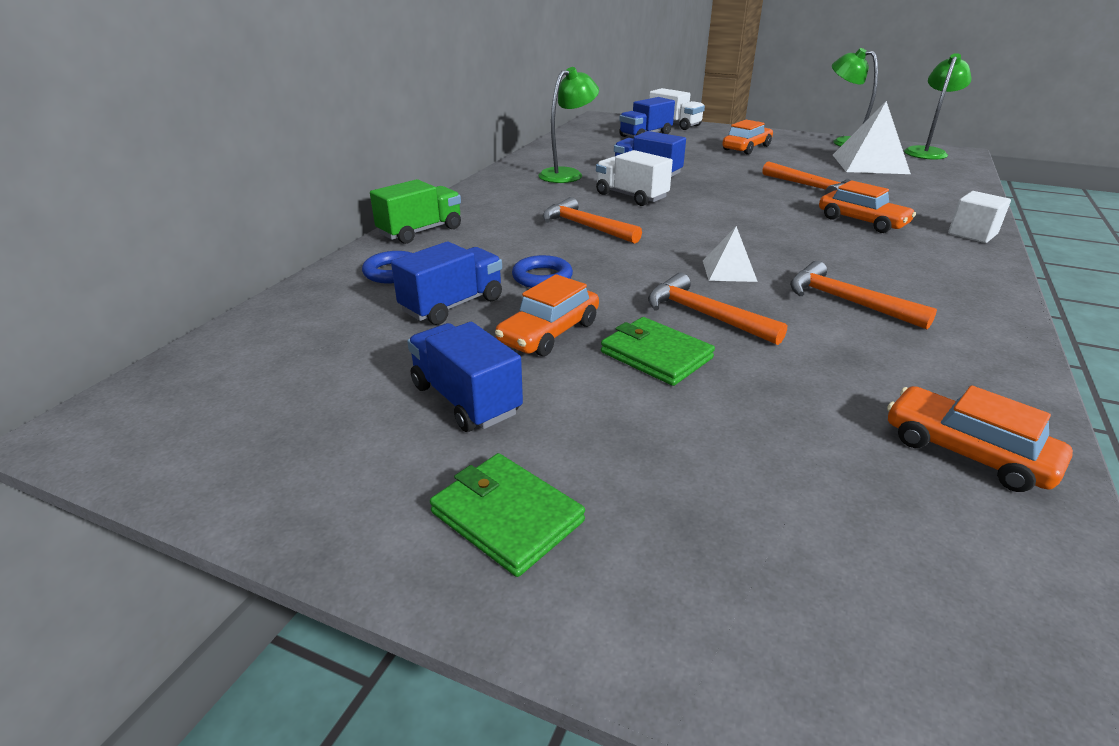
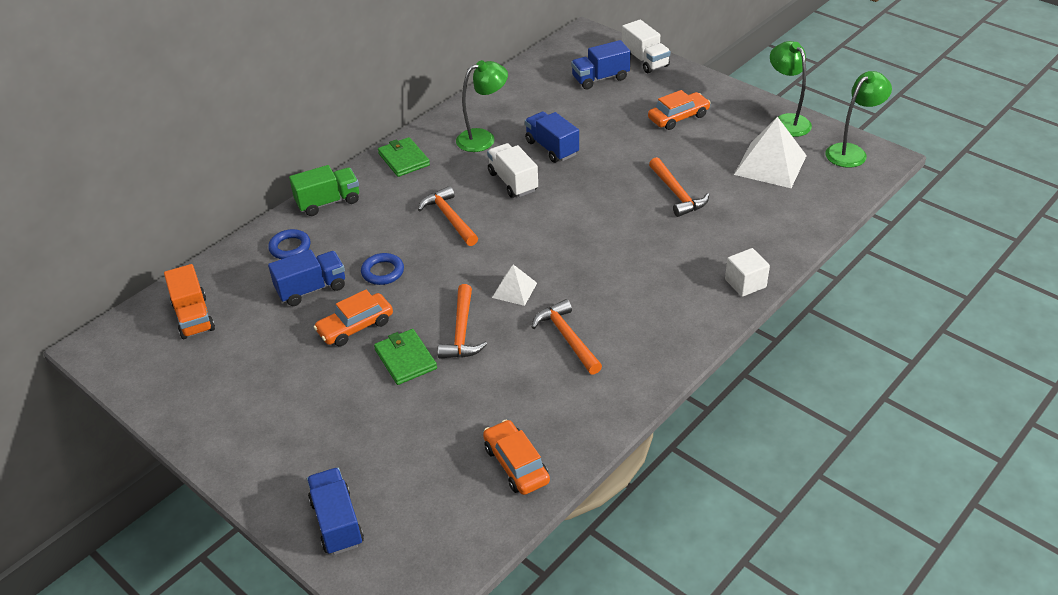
camera: 20 degrees right, 10 degrees up
blue truck [407,322,523,432] -> blue truck moved to [307,468,364,555]
green wallet [430,453,585,577] -> green wallet moved to [378,137,430,177]
orange hammer [648,273,787,345] -> orange hammer turned 150 degrees counterclockwise [438,284,487,359]
orange car [819,180,916,233] -> none
none -> orange truck [164,264,215,339]

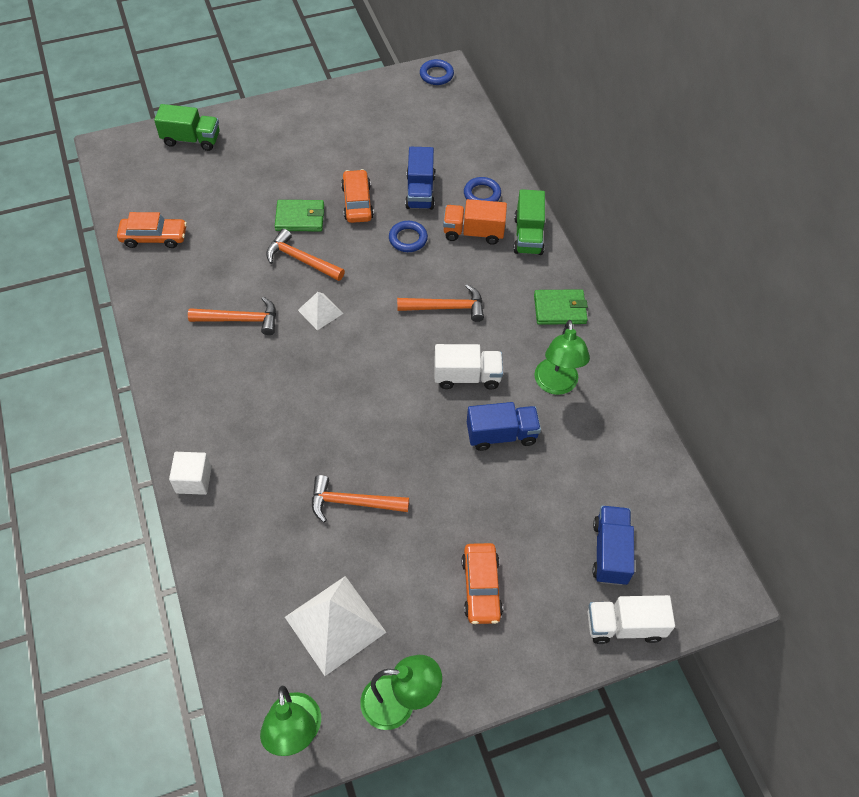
camera: 115 degrees right, 15 degrees up
orange truck [164,264,215,339] -> orange truck moved to [443,199,507,245]
blue truck [307,468,364,555] -> green truck [154,104,220,151]
none -> blue ring [420,59,454,85]

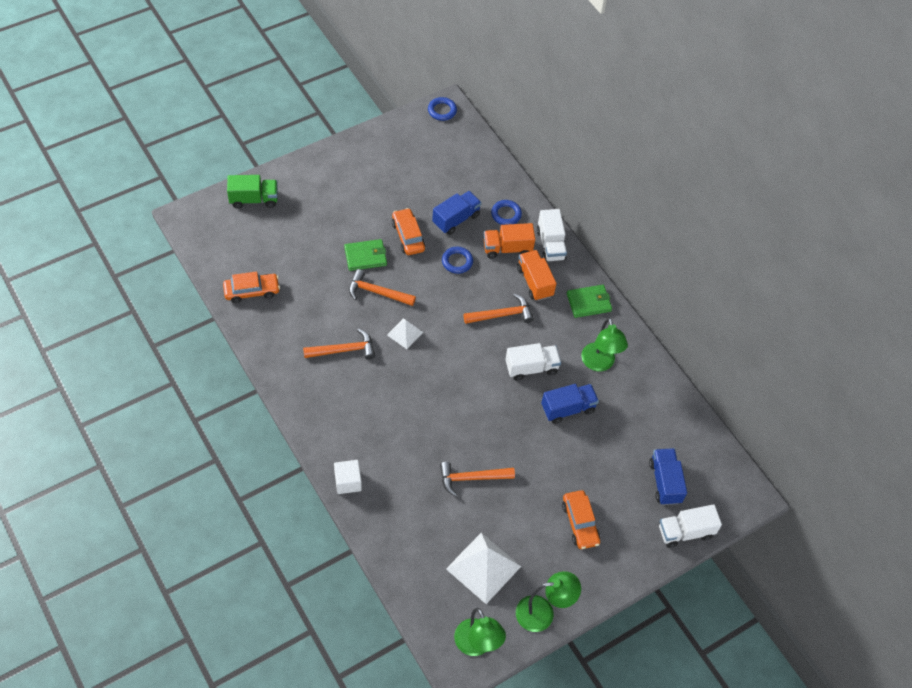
camera: 15 degrees left, 0 degrees up
blue truck [405,147,435,210] -> blue truck turned 120 degrees counterclockwise [432,191,482,235]
green truck [513,189,545,255] -> white truck [537,209,567,262]
none -> orange truck [517,250,556,301]

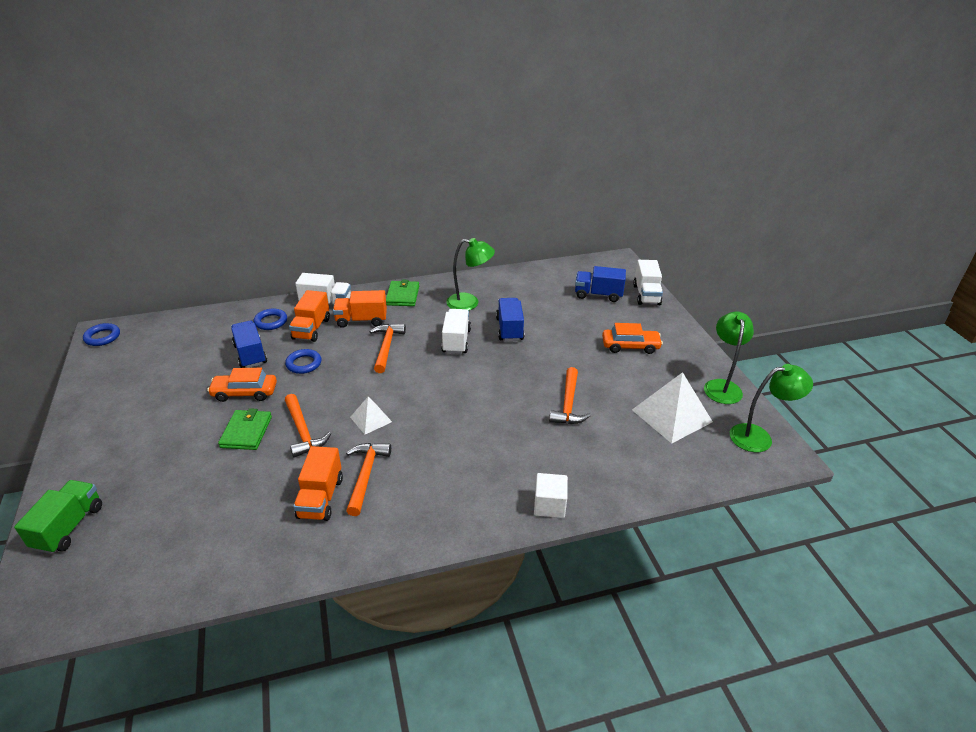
camera: 70 degrees left, 20 degrees down
orange car [223,271,280,303] -> none
orange hammer [349,269,416,306] -> orange hammer turned 60 degrees counterclockwise [285,394,331,458]
none -> orange truck [293,446,343,521]

